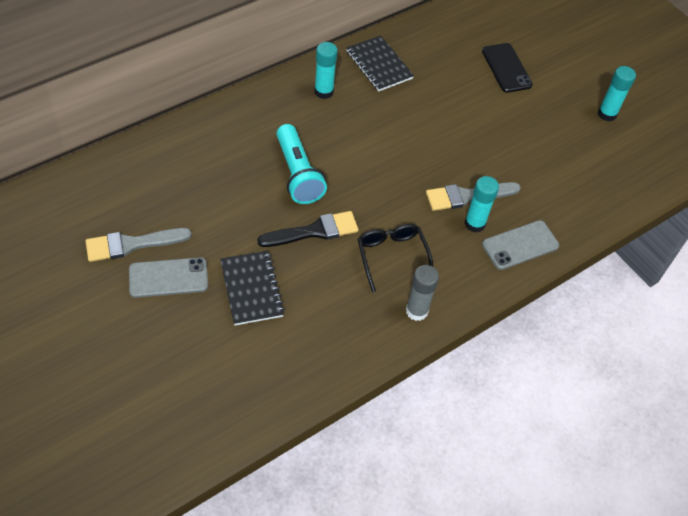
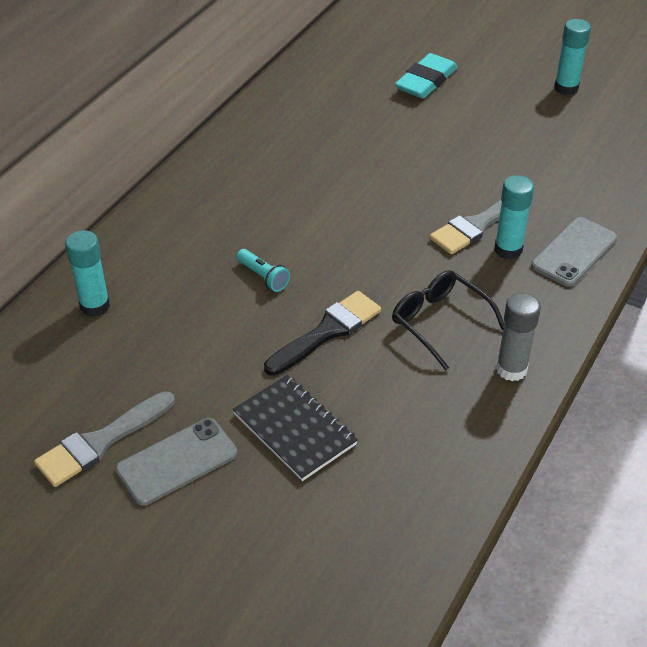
camera: 20 degrees left, 10 degrees down
turquoise flashlight [277,124,327,204] -> turquoise flashlight [236,249,290,292], size x0.50
turquoise glue stick [314,42,338,99] -> turquoise glue stick moved to [65,230,110,317]
black notebook [346,35,414,91] -> none
black phone [482,43,533,93] -> turquoise eraser [395,53,458,99]

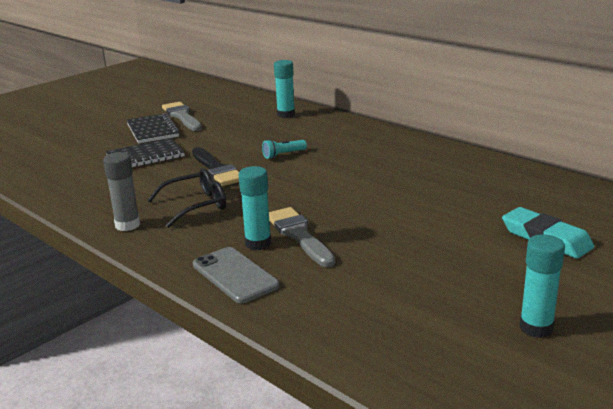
camera: 105 degrees right, 20 degrees down
grey phone [115,418,237,506] -> black notebook [126,113,180,143]

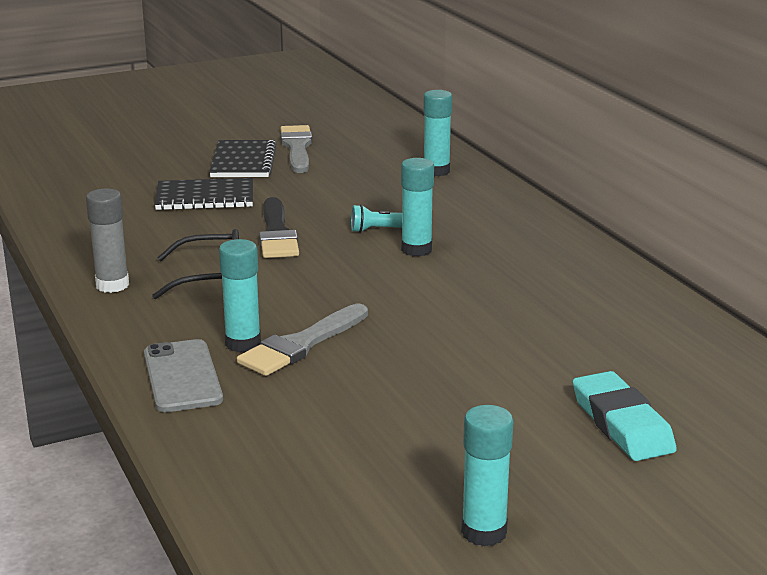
camera: 20 degrees right, 0 degrees up
grey brush [269,207,335,267] -> grey brush turned 135 degrees counterclockwise [237,304,368,376]
none -> turquoise glue stick [401,158,434,256]

